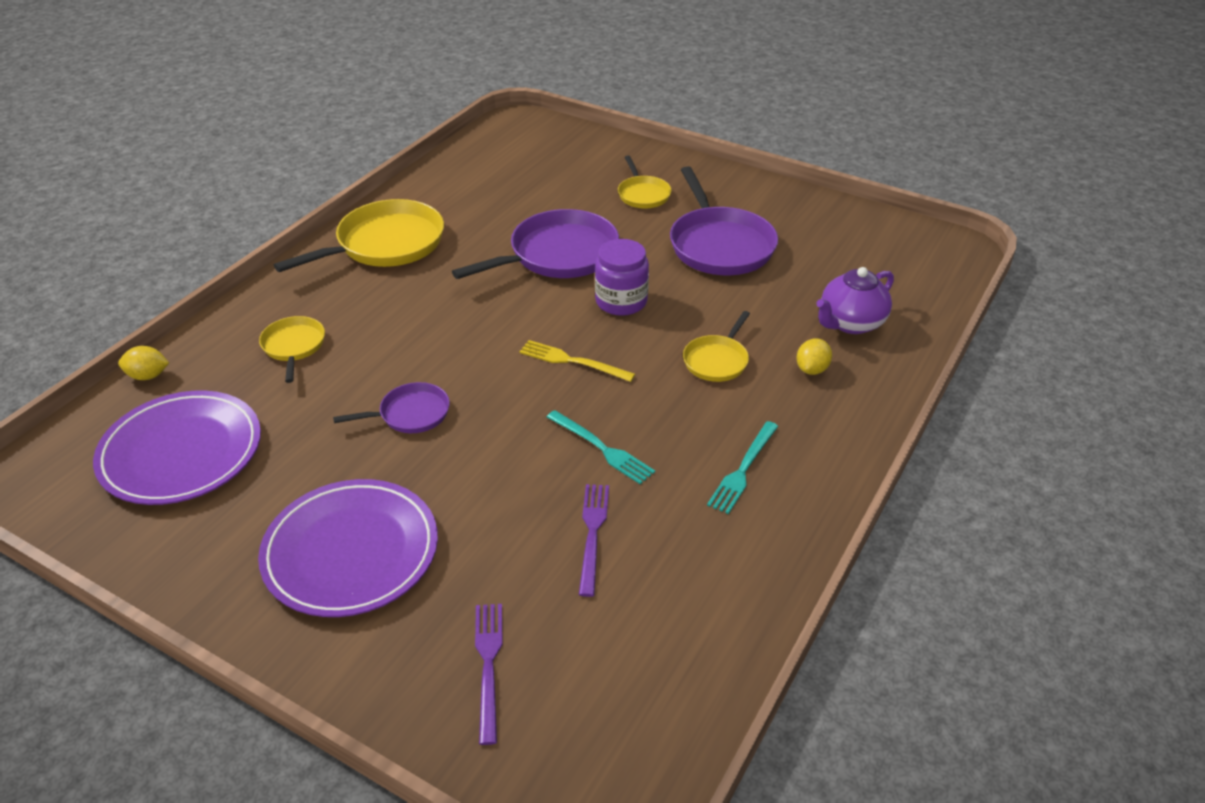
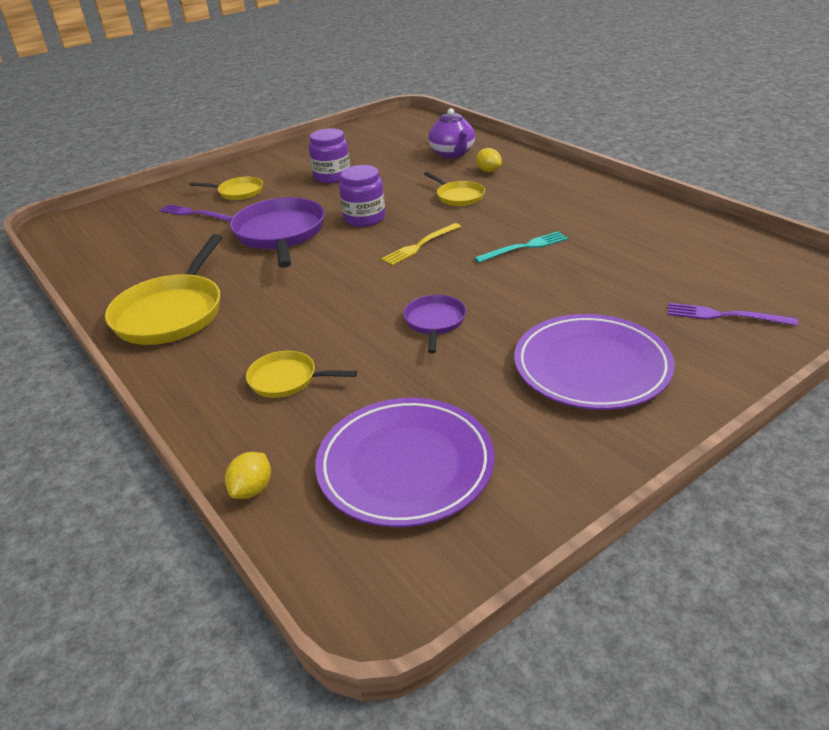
camera: 65 degrees left, 5 degrees down
yellow pan [274,199,444,272] -> yellow pan turned 150 degrees counterclockwise [105,234,222,345]
purple fork [579,484,609,597] -> purple fork moved to [159,204,233,222]
purple pan [670,166,778,275] -> purple jar [309,128,350,183]
turquoise fork [707,421,778,514] -> none

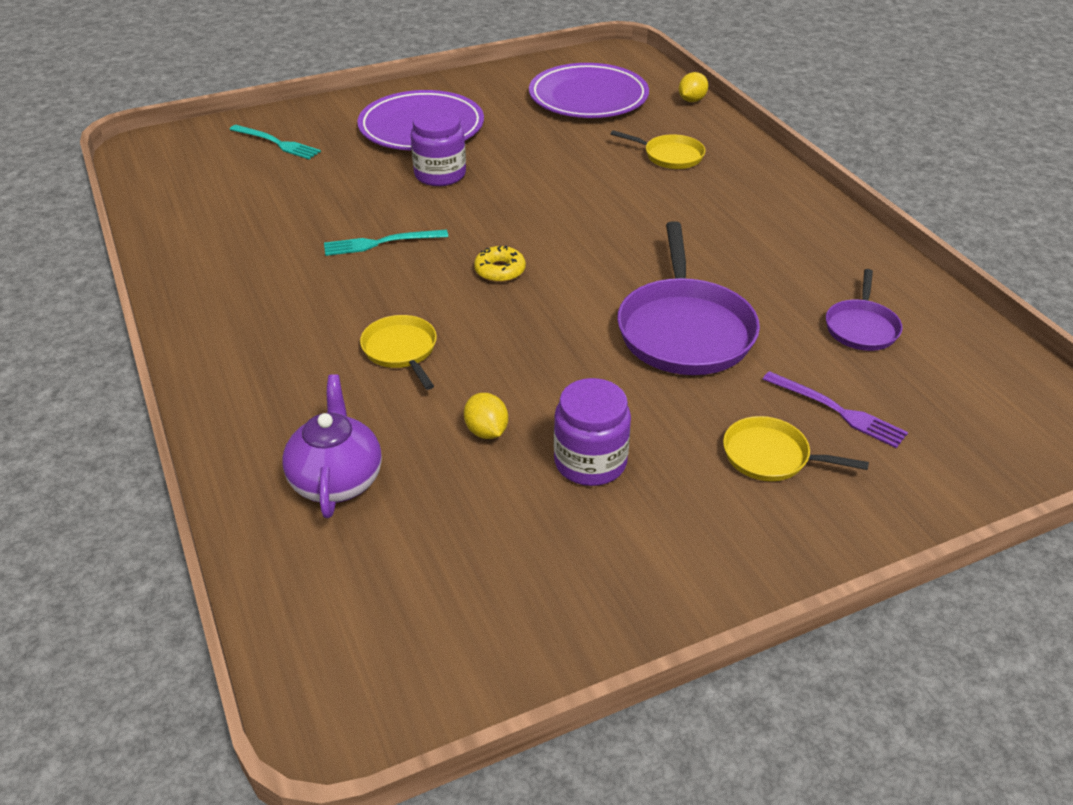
camera: 170 degrees left, 5 degrees up
yellow pan [105,234,222,345] -> none
purple jar [339,165,385,227] -> purple jar moved to [411,109,466,186]
yellow fork [381,223,461,265] -> yellow donut [474,246,526,282]
purple pan [403,295,466,354] -> purple pan moved to [826,269,903,351]
yellow lemon [476,148,502,172] -> yellow lemon moved to [464,393,508,439]
purple fork [668,303,798,326] -> turquoise fork [230,125,321,159]

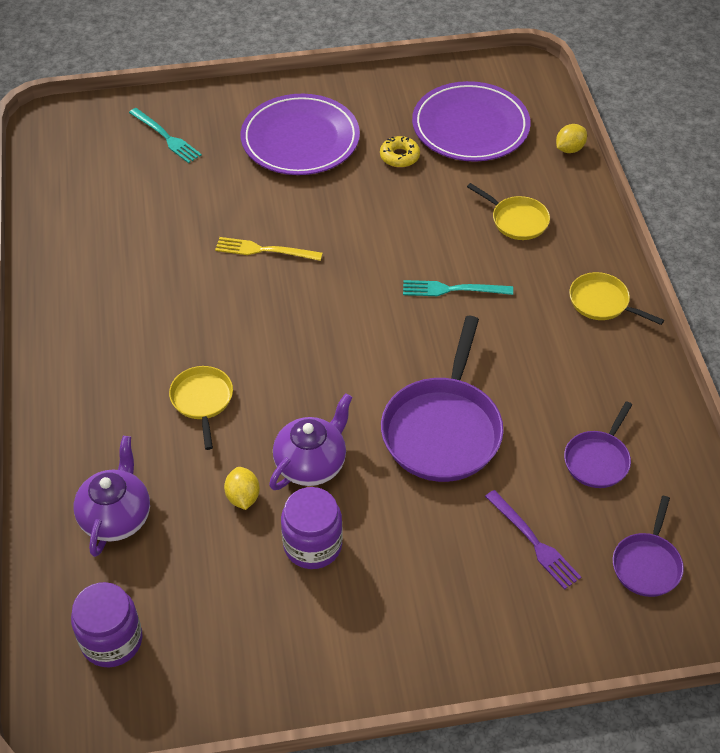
camera: 15 degrees right, 10 degrees up
turquoise fork [324,229,448,256] -> turquoise fork moved to [403,280,513,296]
purple jar [411,109,466,186] -> purple jar moved to [71,582,143,667]
yellow donut [474,246,526,282] -> yellow donut moved to [380,136,420,168]
yellow pan [723,416,869,481] -> yellow pan moved to [569,272,664,325]
none -> yellow fork [215,237,323,261]
none -> purple teapot [269,393,353,490]
none -> purple pan [613,496,684,597]

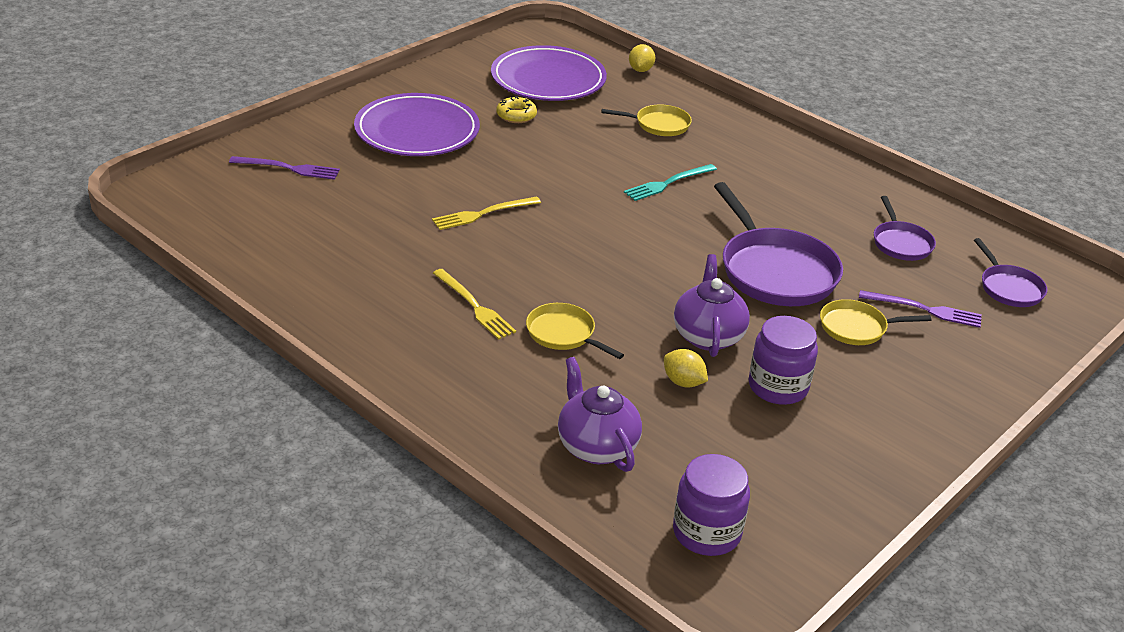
camera: 40 degrees left, 15 degrees down
turquoise fork [129,108,202,163] -> purple fork [229,156,340,180]
yellow pan [569,272,664,325] -> yellow pan moved to [820,299,931,345]
none -> yellow fork [433,269,516,340]

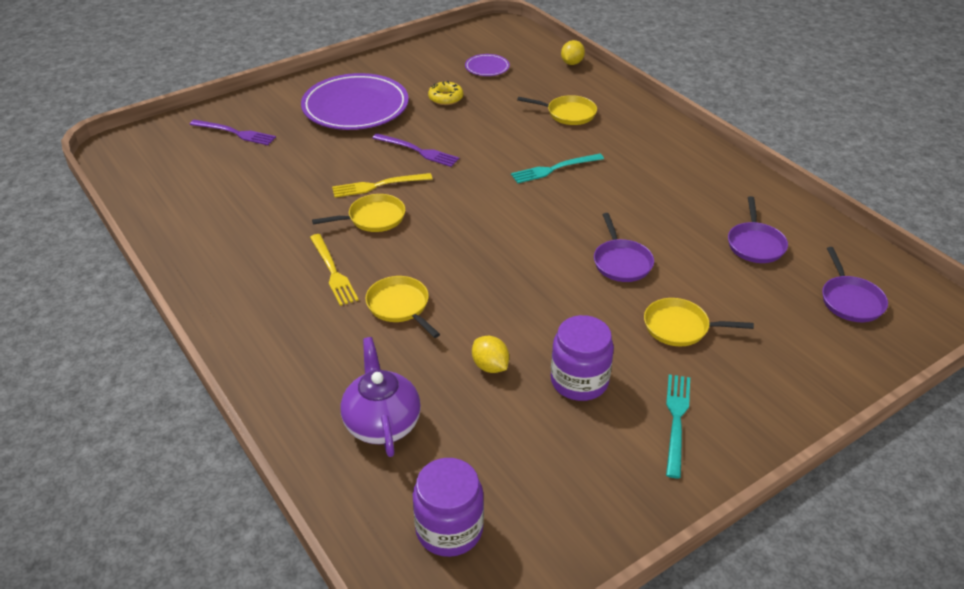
camera: 15 degrees right, 5 degrees up
purple plate [491,45,607,101] -> purple plate [465,54,510,76], size x0.45
purple teapot [674,254,750,357] -> none
purple pan [714,182,843,306] -> purple pan [594,213,654,282], size x0.54
purple fork [859,290,982,328] -> purple fork moved to [372,133,459,167]
none -> yellow pan [312,194,405,232]
none -> turquoise fork [666,374,690,479]

